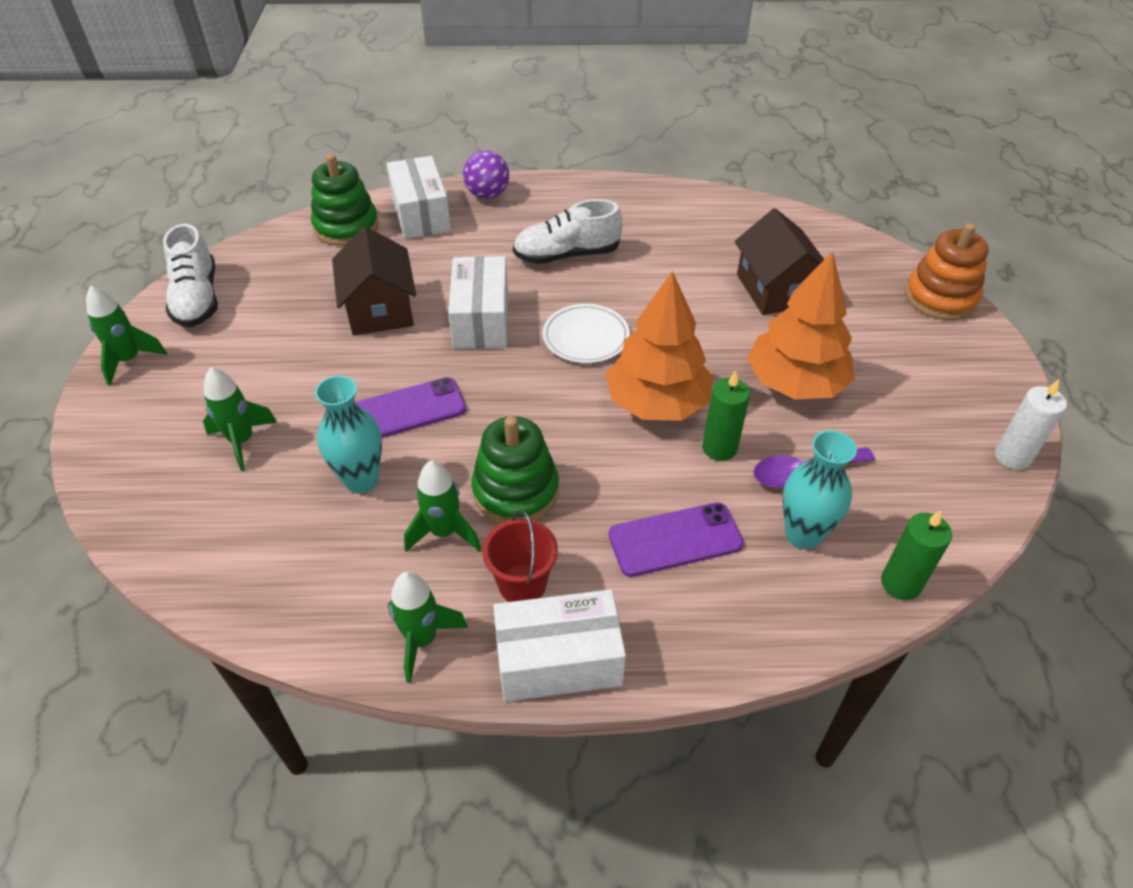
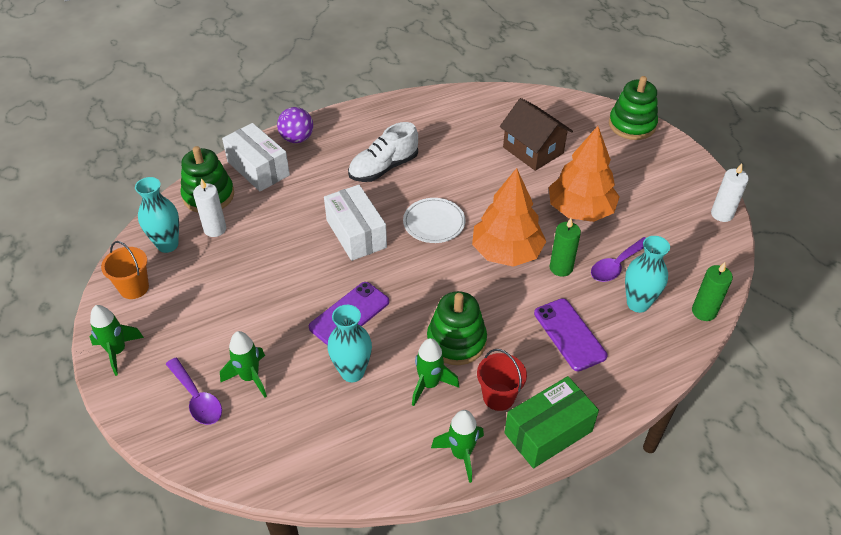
camera: 25 degrees left, 0 degrees up
white shoe [163,224,218,327] -> orange bucket [101,241,149,299]
brown house [332,226,416,335] -> none
white box [493,589,626,702] -> green box [504,376,599,469]
purple phone [609,502,744,577] -> purple phone turned 75 degrees counterclockwise [534,298,607,371]
orange stacking toy [905,223,989,320] -> green stacking toy [609,76,658,140]
none -> turquoise vase [135,177,179,253]
none -> purple spoon [166,358,222,425]
none -> white candle [193,178,226,237]

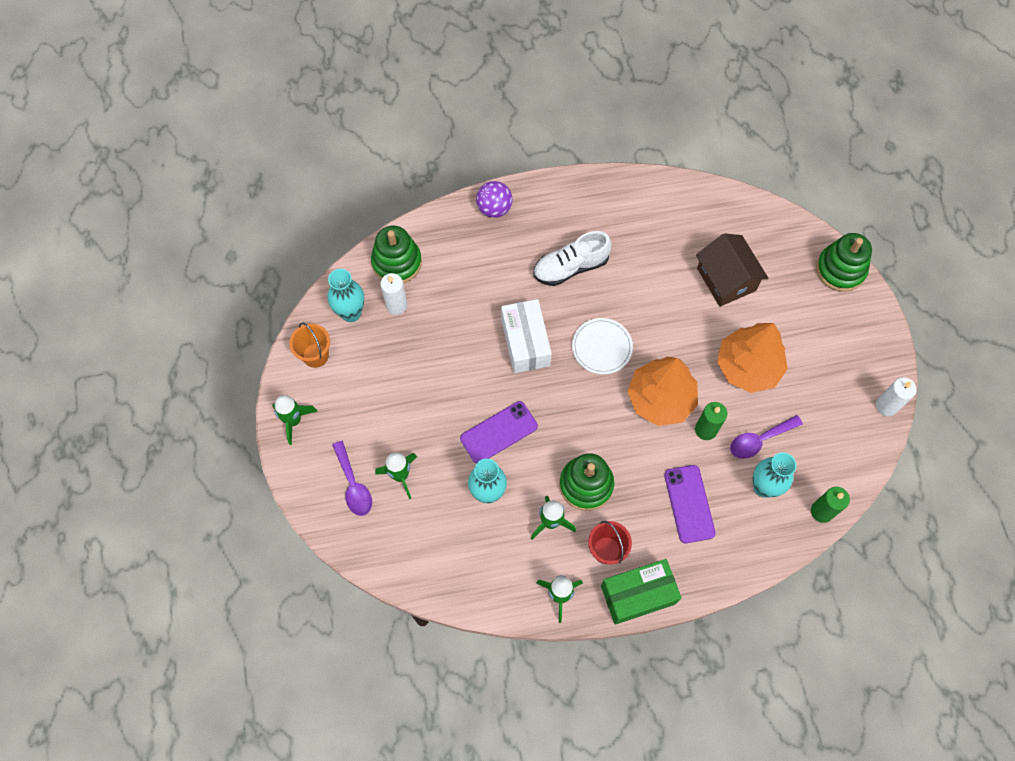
camera: 15 degrees right, 20 degrees up
white box [222,123,290,192] -> none

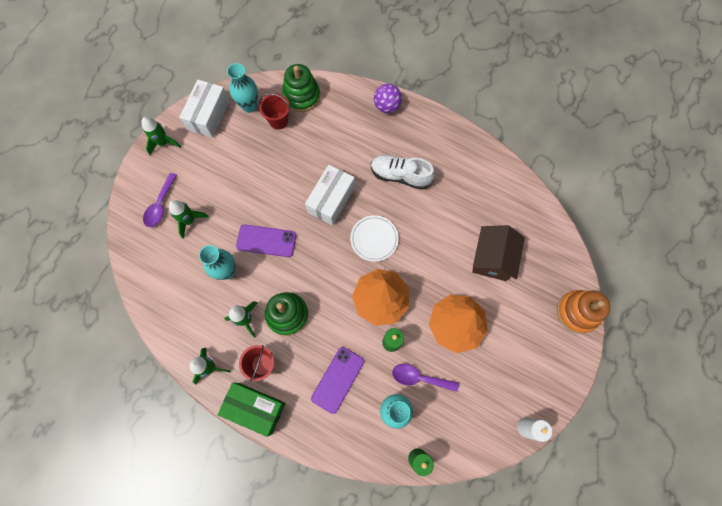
camera: 40 degrees right, 5 degrees up
orange bucket [289,322,330,368] -> white box [179,80,229,138]
white candle [380,273,407,315] -> red bucket [259,93,290,129]
green stacking toy [816,233,872,292] -> orange stacking toy [557,290,610,334]

